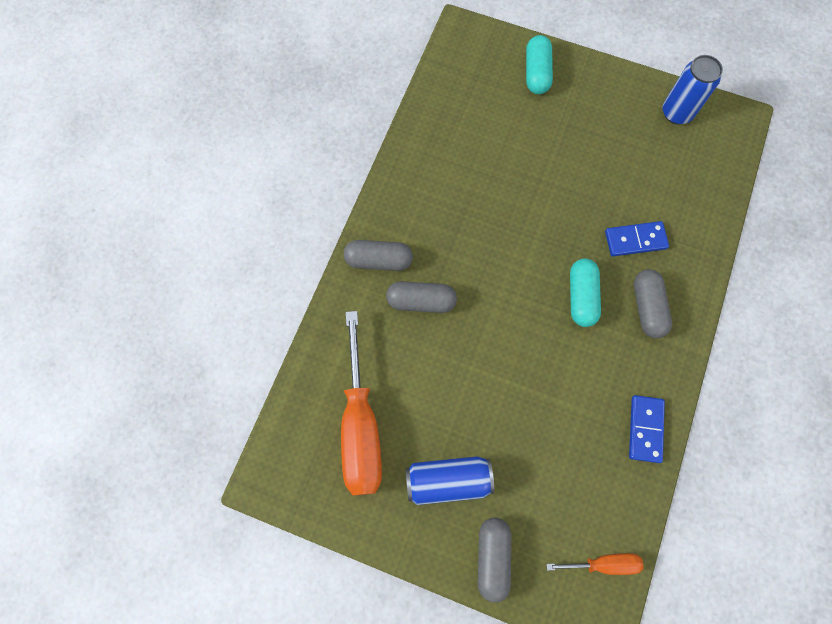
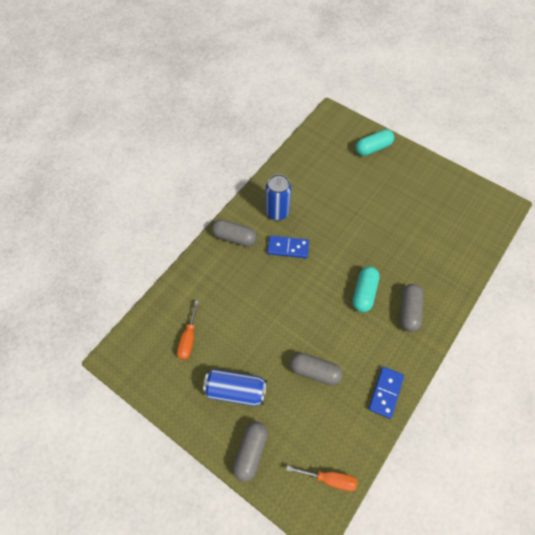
camera: 15 degrees right, 10 degrees down
orange screwdriver [341,311,382,496] -> orange screwdriver [177,300,199,360], size x0.49
grey capsule [386,281,457,313] -> grey capsule moved to [290,353,343,386]
turquoise capsule [526,35,553,94] -> turquoise capsule turned 45 degrees clockwise [356,129,394,156]
blue domino [605,221,669,256] -> blue domino moved to [267,235,309,258]
blue can [663,55,723,124] -> blue can moved to [266,174,291,221]

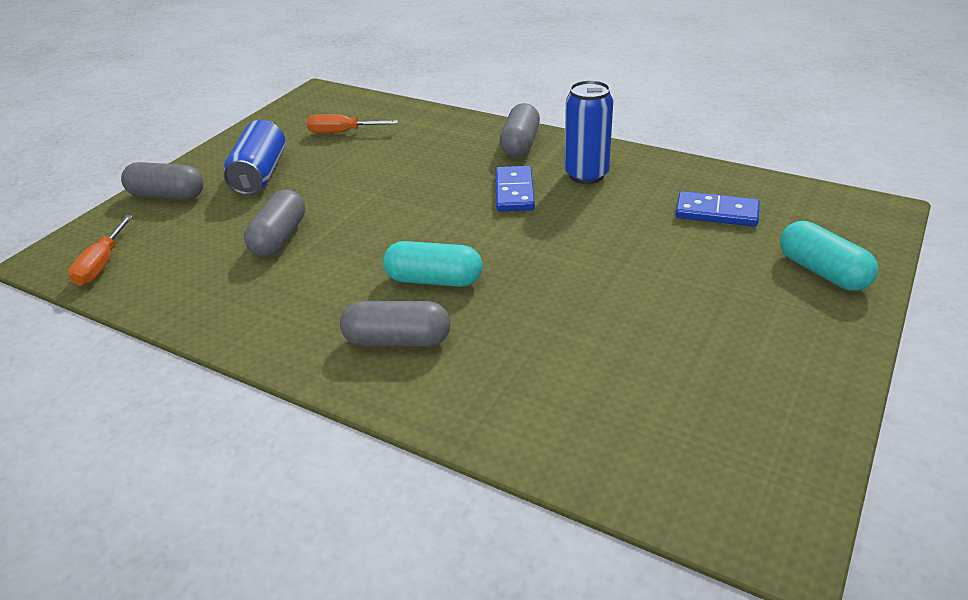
camera: 85 degrees right, 25 degrees down
blue domino [369,367,404,419] -> blue domino moved to [676,191,760,227]

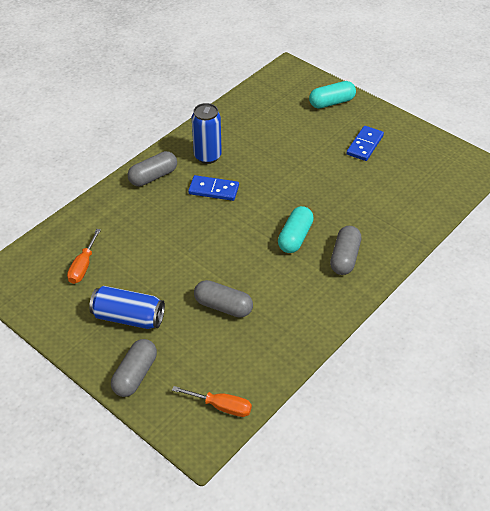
camera: 80 degrees left, 10 degrees up
grey capsule [500,103,540,157] -> grey capsule turned 60 degrees counterclockwise [128,151,177,186]
blue domino [676,191,760,227] -> blue domino moved to [347,126,384,161]

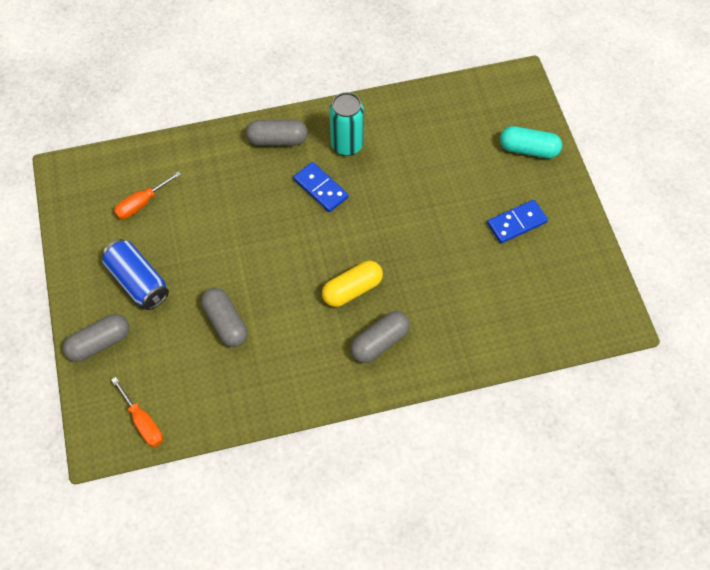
camera: 35 degrees right, 15 degrees up
blue can [192,103,222,164] -> turquoise can [330,92,364,156]
turquoise capsule [278,206,314,253] -> yellow capsule [322,261,383,307]

